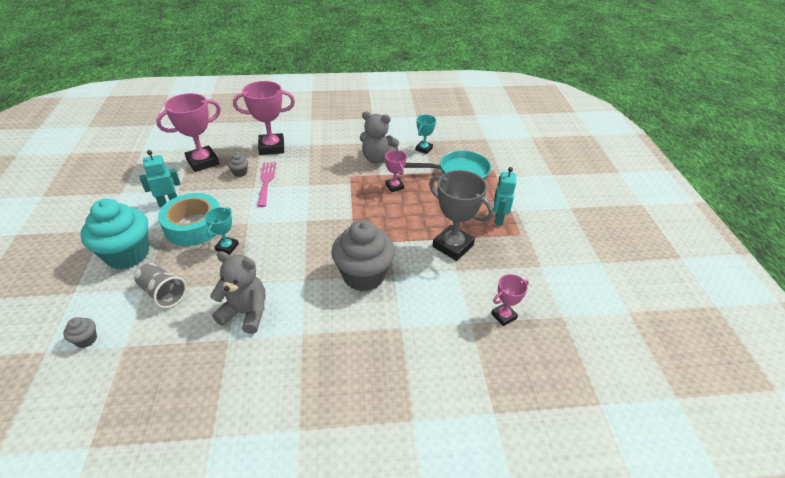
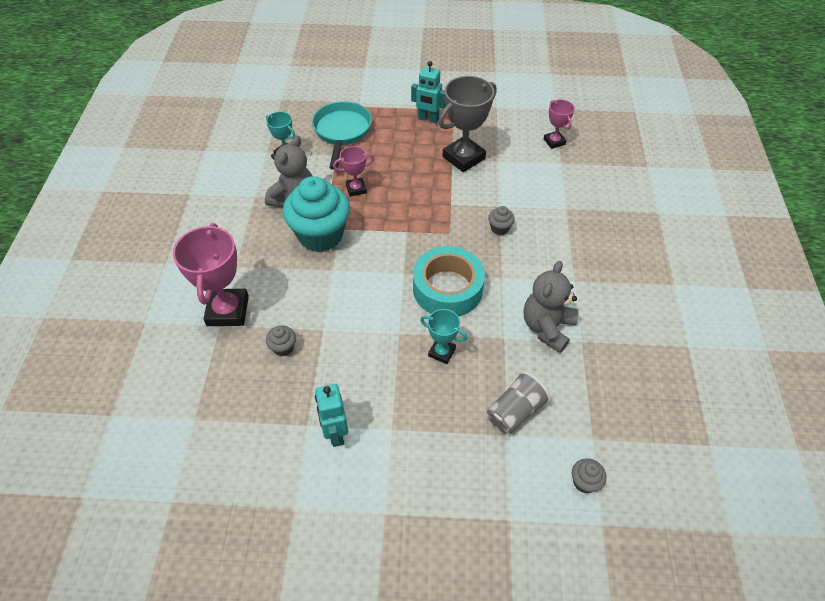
camera: 80 degrees left, 10 degrees up
turquoise cupcake [81,199,149,269] -> turquoise cupcake moved to [283,176,350,252]
pink trophy [156,93,221,172] -> none
turquoise tape [158,193,219,246] -> turquoise tape moved to [413,246,485,316]
pink fork [257,162,276,207] -> none
grey cupcake [331,220,395,291] -> grey cupcake [488,206,515,235], size x0.41

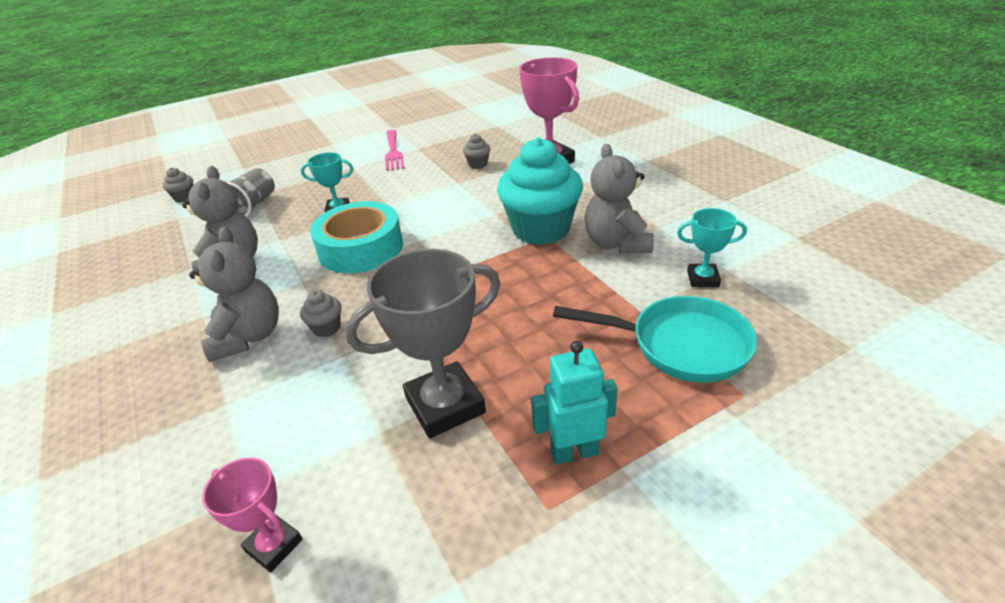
camera: 150 degrees right, 15 degrees down
turquoise pan [312,101,372,170] -> turquoise pan turned 45 degrees counterclockwise [553,296,757,383]
turquoise robot [315,384,348,447] -> pink fork [385,130,404,171]
pink trophy [333,146,374,197] -> none
grey trophy [438,76,497,172] -> grey trophy turned 45 degrees clockwise [345,249,501,439]
none -> grey teddy bear [189,226,279,362]

